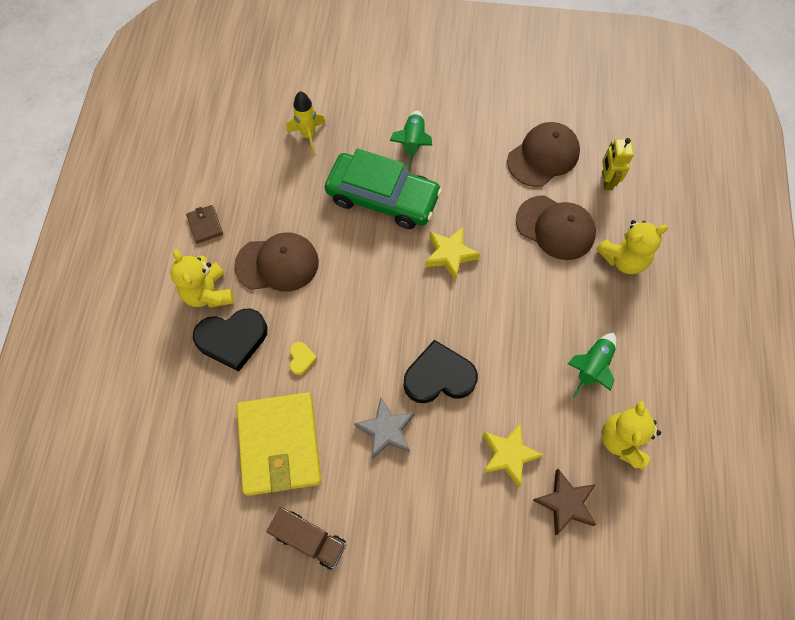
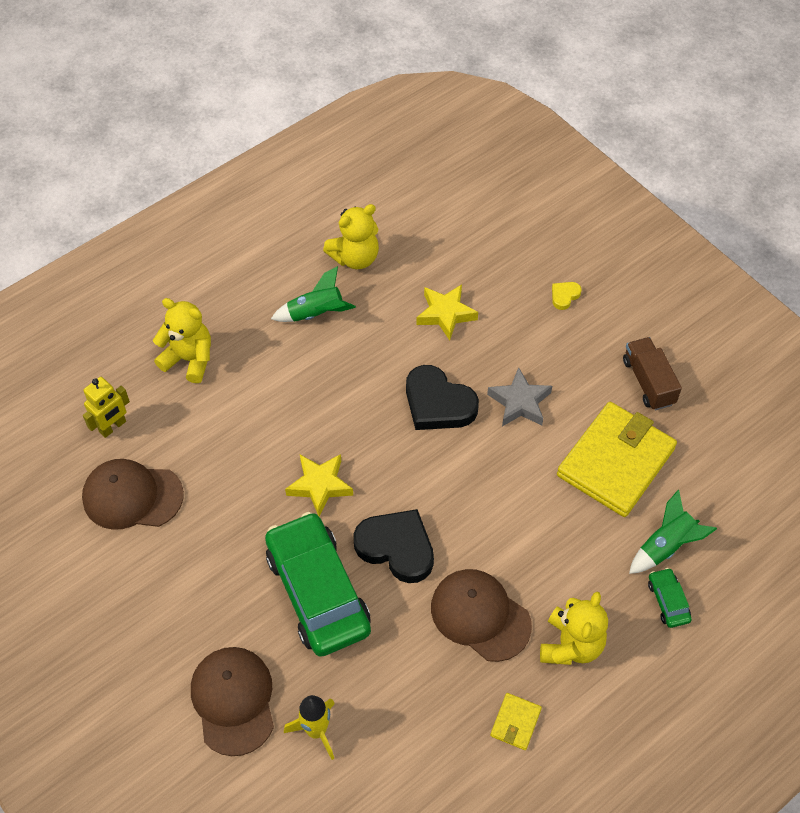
camera: 135 degrees left, 10 degrees down
brown wallet [186,205,223,244] -> yellow wallet [490,693,542,750]
black heart [193,309,267,372] -> black heart moved to [354,509,434,583]
yellow heart [290,342,318,375] -> yellow heart moved to [552,282,582,310]
green rocket [390,111,432,171] -> green rocket moved to [629,490,717,574]
brown cap [516,195,596,260] -> brown cap moved to [191,647,274,756]
brown star [533,469,596,535] -> none
none -> green car [648,568,692,628]

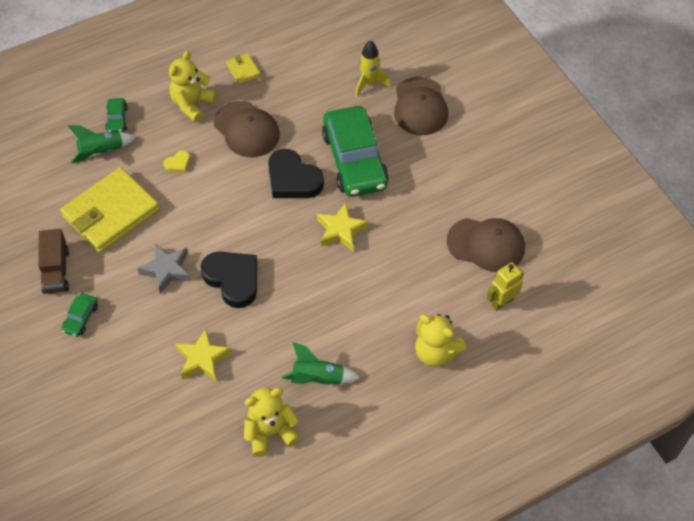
camera: 170 degrees left, 0 degrees up
yellow wallet [490,693,542,750] -> yellow wallet turned 60 degrees counterclockwise [226,54,260,84]
yellow heart [552,282,582,310] -> yellow heart moved to [164,150,190,173]
none -> green car [61,293,98,337]

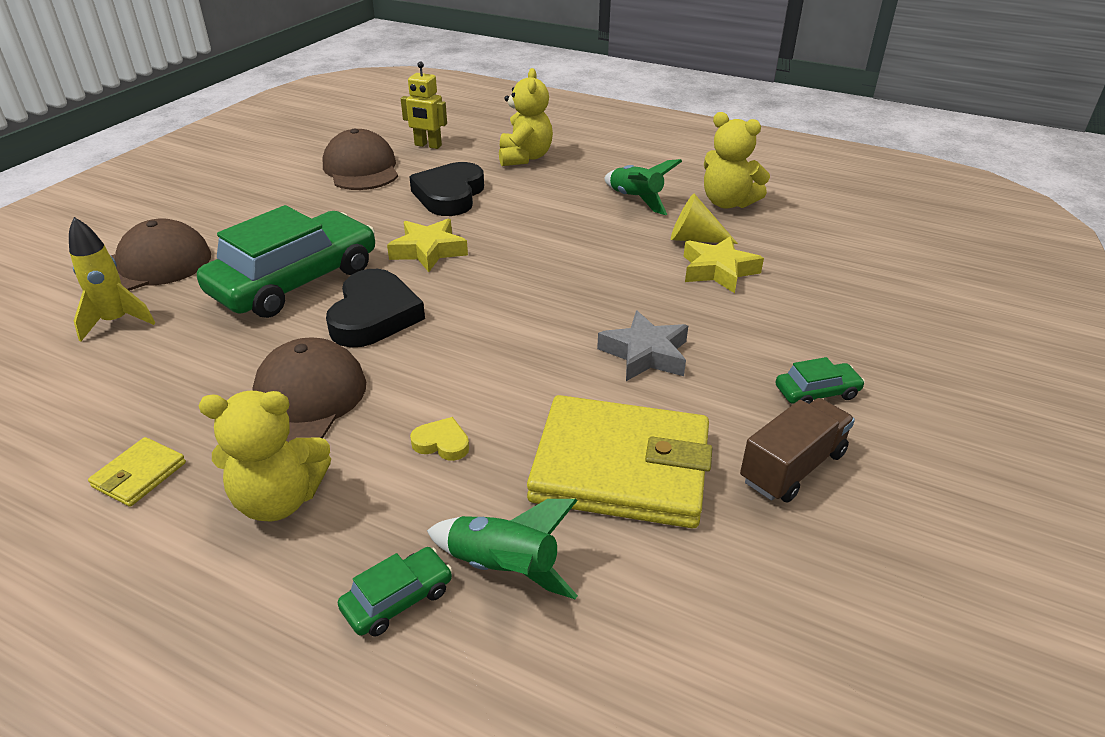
camera: 125 degrees left, 20 degrees down
black heart [201,252,257,308] -> black heart moved to [409,162,484,216]
none -> yellow cone [671,194,738,244]

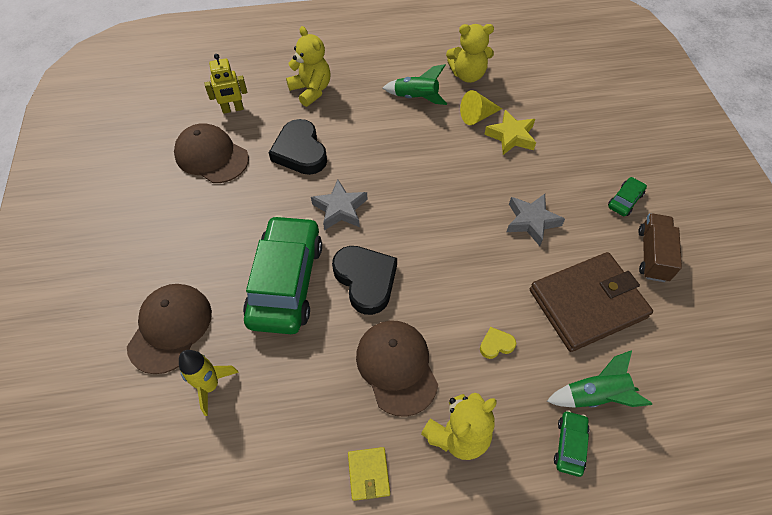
camera: 35 degrees left, 20 degrees up
yellow star [387,219,468,272] -> grey star [311,179,368,230]
yellow wallet [527,395,712,528] -> brown wallet [530,252,653,352]

